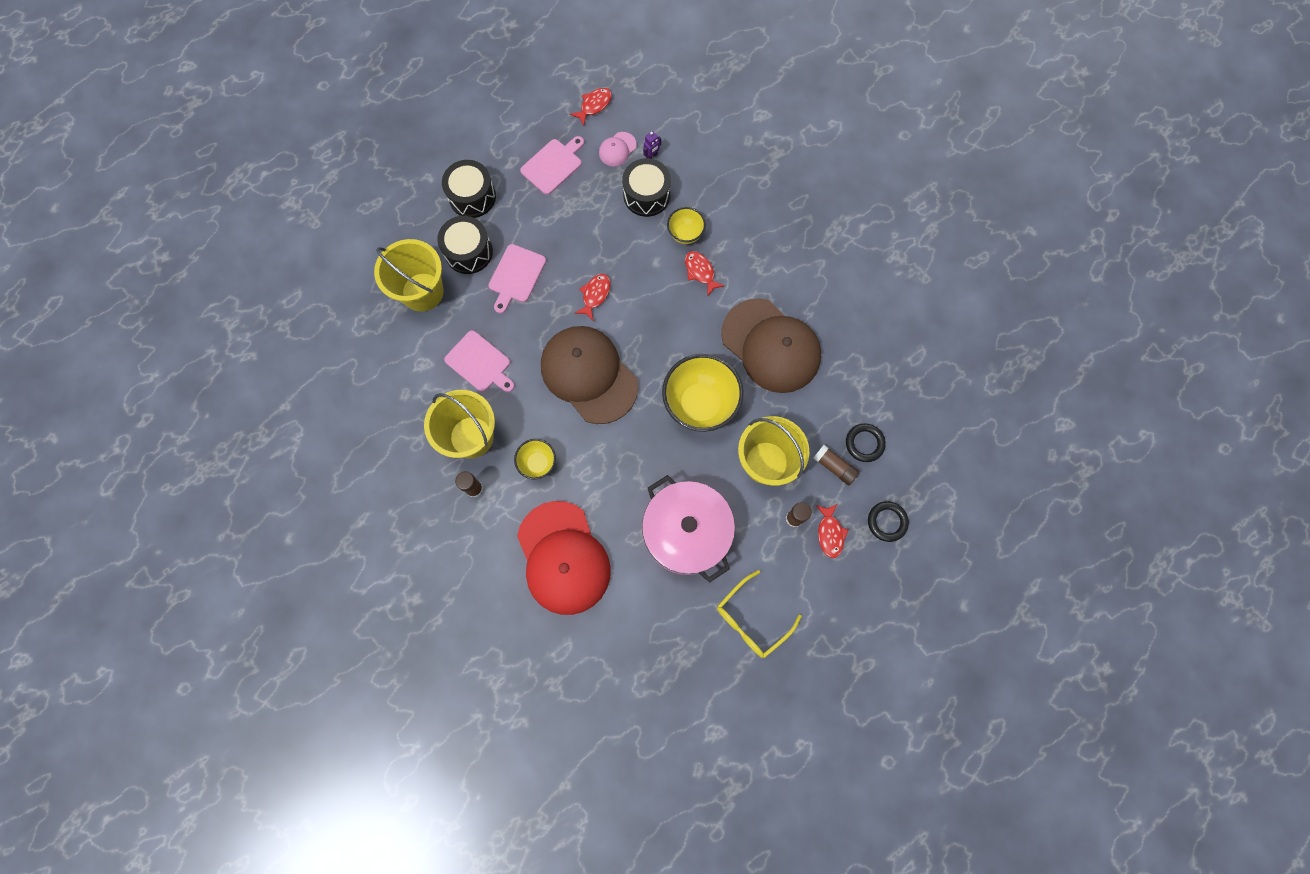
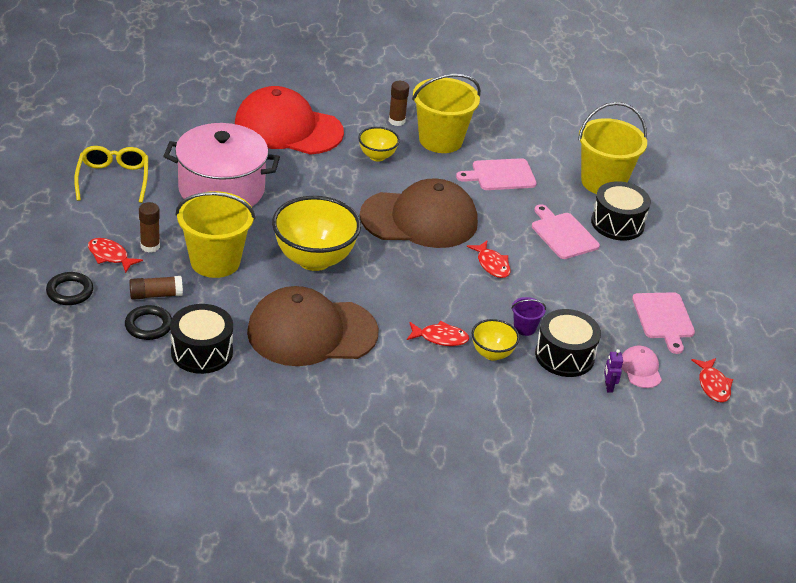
camera: 125 degrees right, 35 degrees down
black drum [442,160,496,218] -> black drum moved to [170,304,233,374]
none -> purple bucket [511,297,546,336]

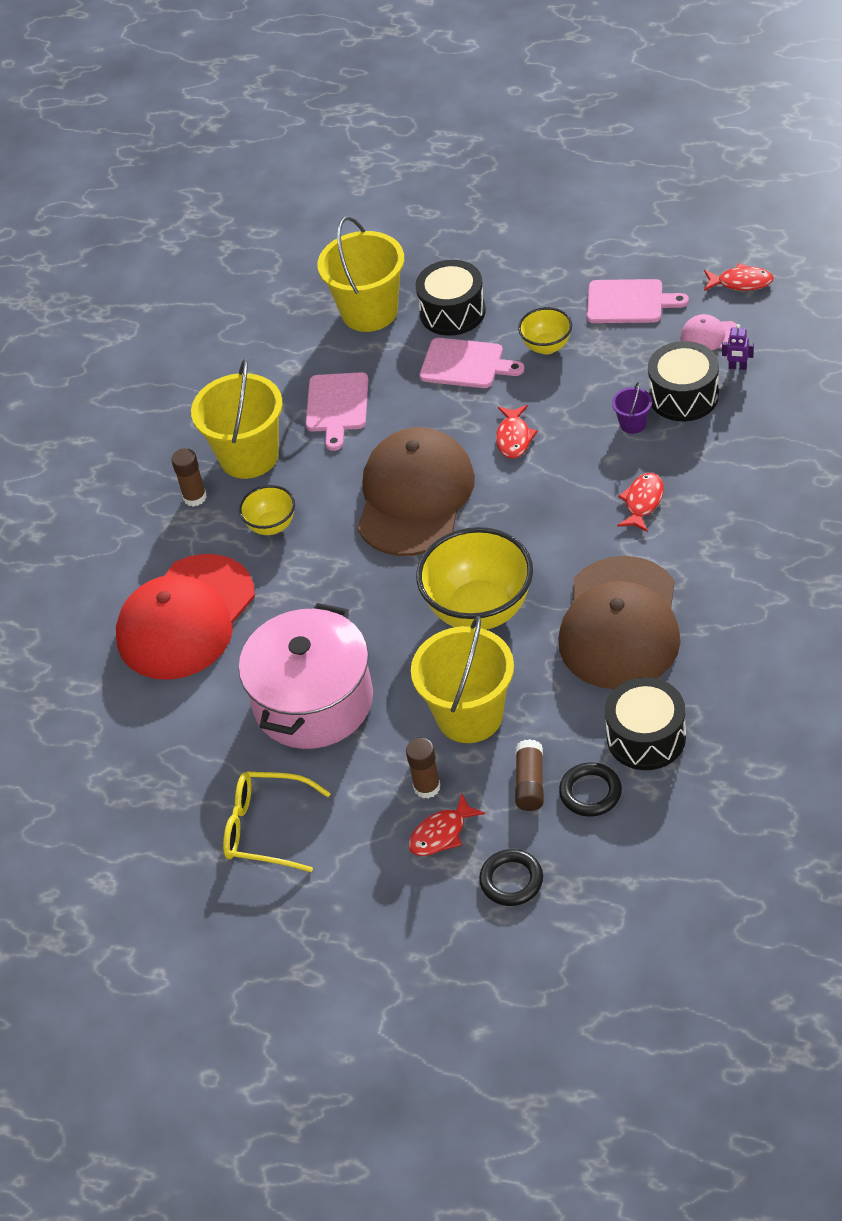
camera: 65 degrees left, 10 degrees up
red fish [467,241,511,278] -> red fish turned 105 degrees clockwise [496,405,538,459]
yellow bowl [472,319,520,361] -> yellow bowl moved to [518,307,572,355]
pink cutting board [532,204,600,259] -> pink cutting board turned 150 degrees counterclockwise [420,338,524,388]

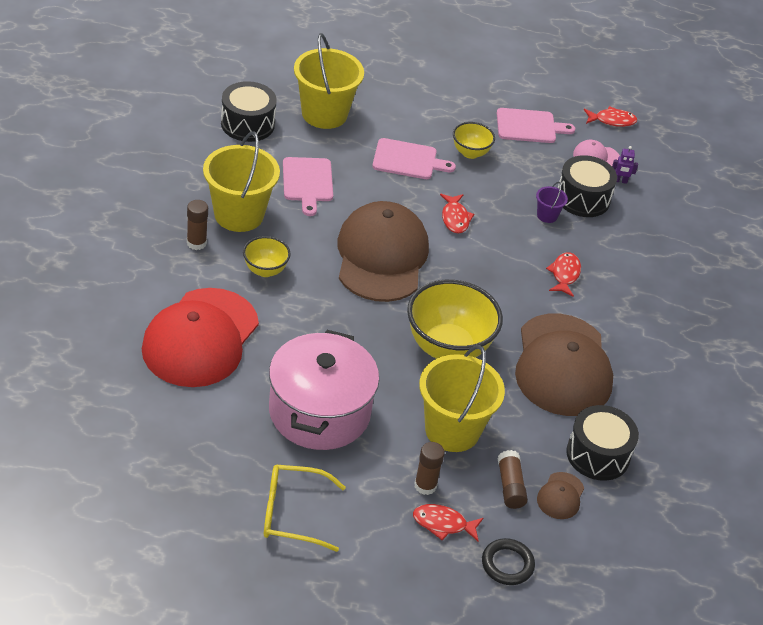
camera: 20 degrees left, 5 degrees down
red fish [409,793,485,856] -> red fish turned 60 degrees clockwise [413,504,483,541]
black drum [415,260,486,336] -> black drum moved to [221,81,277,142]
black ring [559,762,622,817] -> brown cap [537,472,584,519]

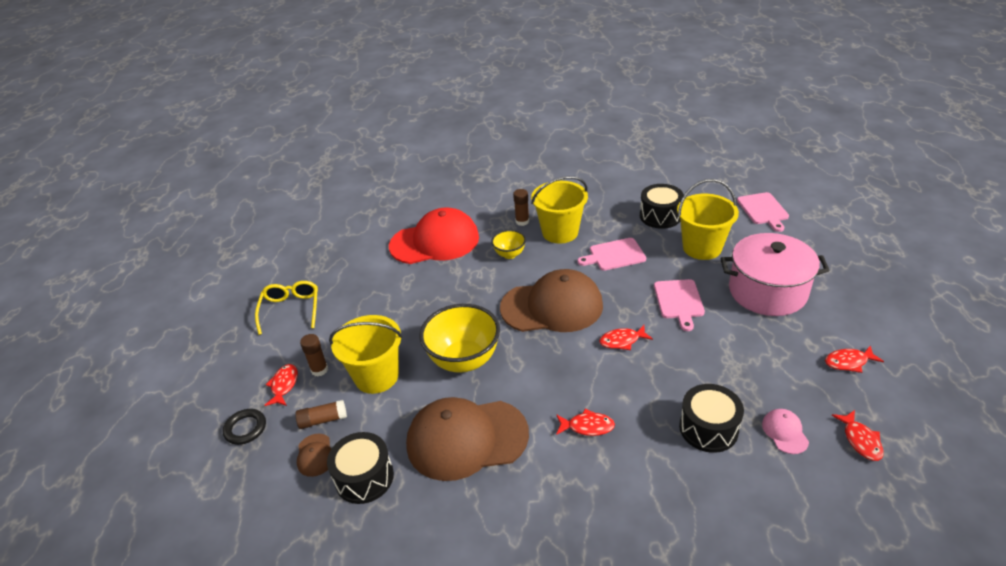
camera: 90 degrees right, 5 degrees down
red cap [142,288,259,387] -> red cap turned 150 degrees clockwise [389,208,479,264]
pink pot [269,330,379,450] -> pink pot moved to [720,233,830,316]
yellow bowl [453,122,495,159] -> none
pink cutting board [497,108,575,143] -> pink cutting board moved to [737,192,789,232]
purple bucket [536,182,568,223] -> none
brown cap [537,472,584,519] -> brown cap turned 120 degrees counterclockwise [297,434,331,477]
purple robot [612,146,638,184] -> none
none -> red fish [825,346,884,373]

